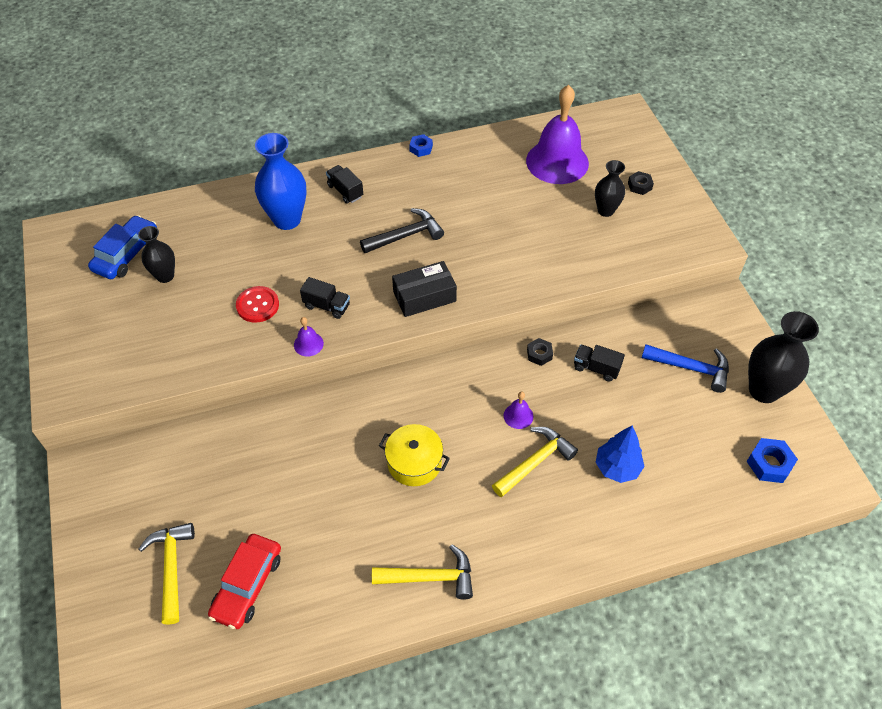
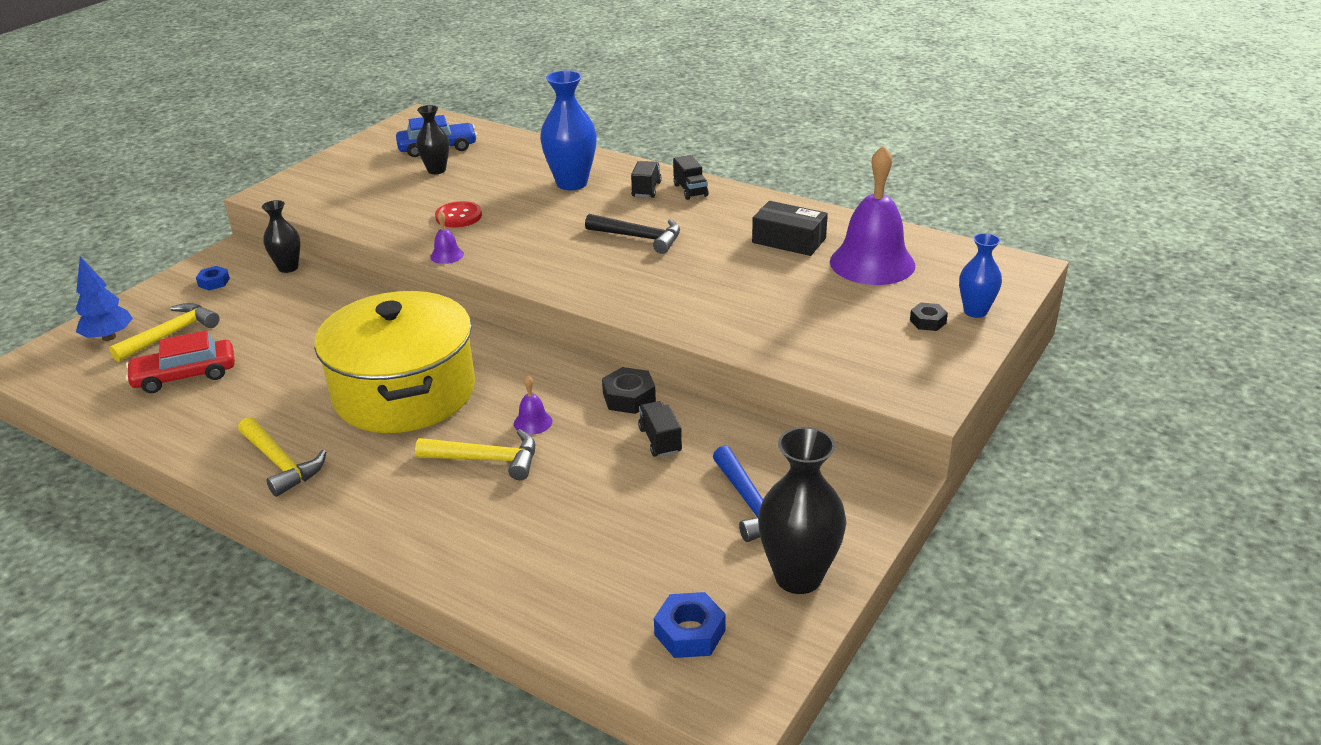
camera: 50 degrees right, 20 degrees down
black truck [300,277,350,319] -> black truck moved to [673,155,708,200]
yellow pot [379,424,450,486] -> yellow pot [314,291,475,433], size x2.18
black box [392,261,457,317] -> black box moved to [752,201,828,256]
blue nut [409,134,433,157] -> blue nut moved to [196,266,230,290]
black nut [527,338,553,366] -> black nut [602,367,656,414], size x1.53
black vase [595,160,625,217] -> black vase moved to [262,200,300,273]
blue tree [595,426,645,483] -> blue tree moved to [76,256,133,341]
none -> blue vase [959,233,1002,318]

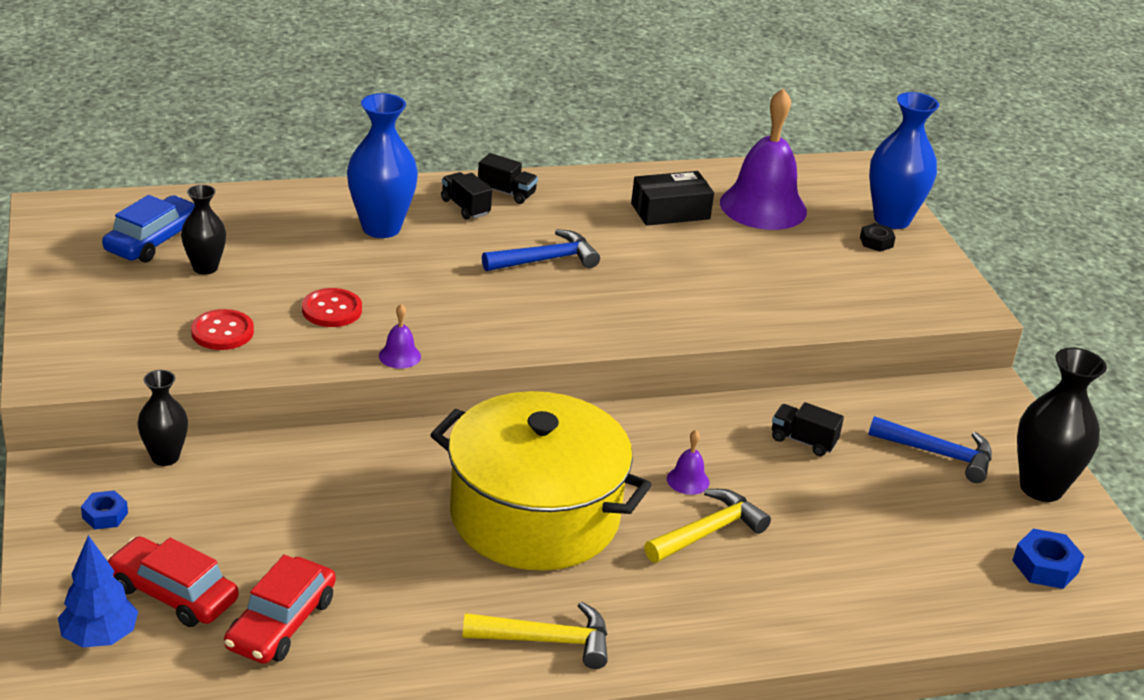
camera: 50 degrees left, 0 degrees up
yellow hammer [109,303,219,362] -> red car [106,536,239,627]
black hammer [585,214,680,254] -> blue hammer [482,229,600,271]
black nut [602,367,656,414] -> none
blue vase [959,233,1002,318] -> blue vase [869,92,939,229], size x1.66
none -> red button [191,309,254,350]

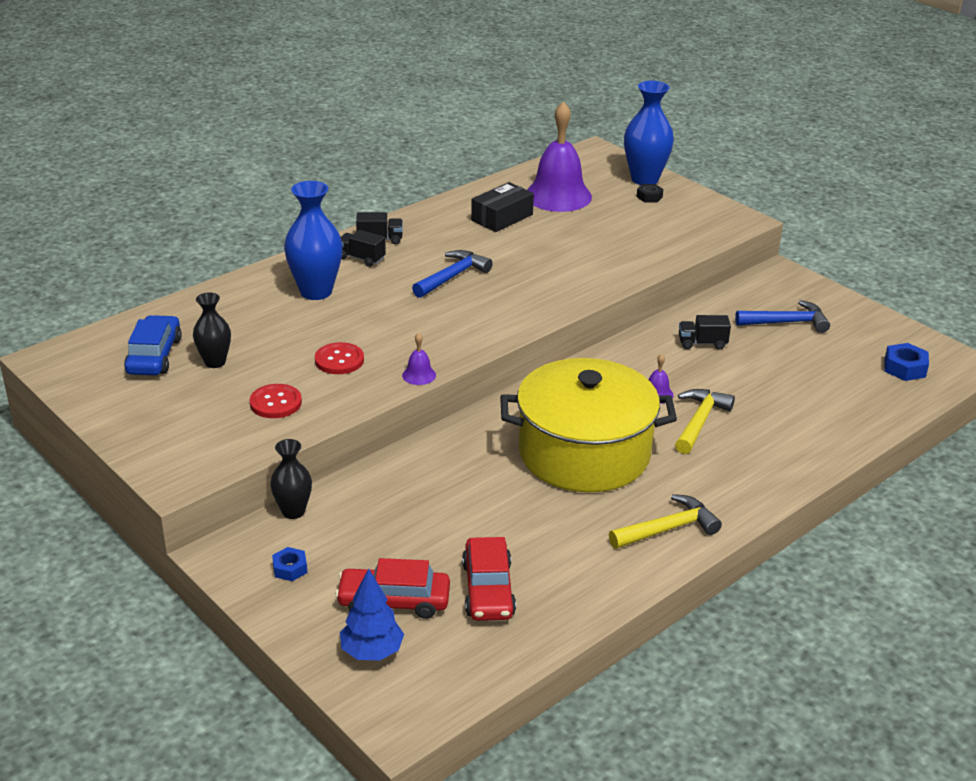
camera: 25 degrees left, 0 degrees up
black vase [1017,348,1107,502] -> none

